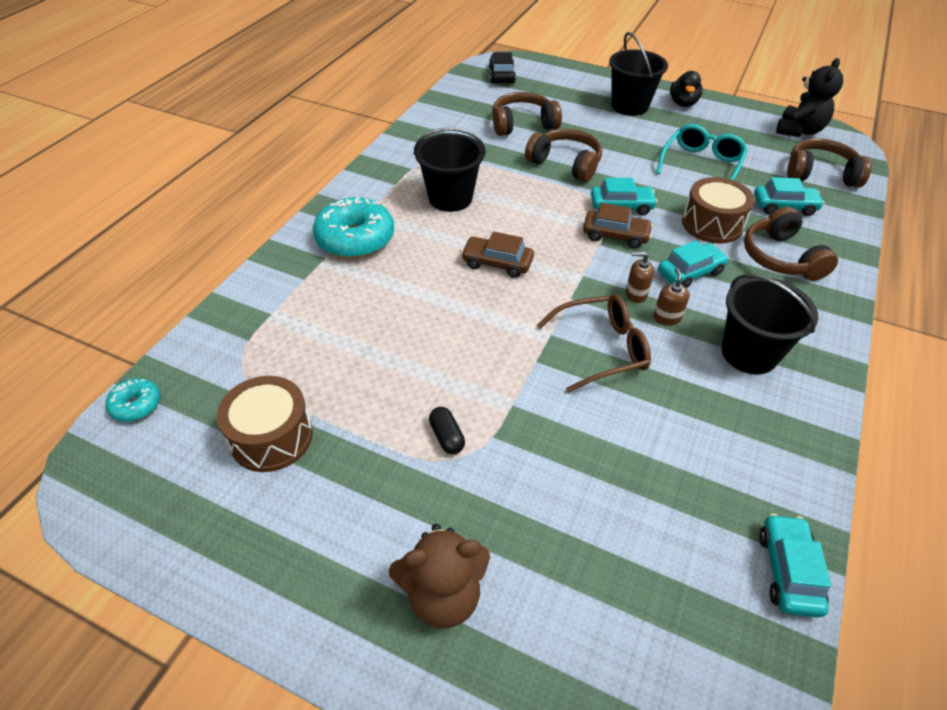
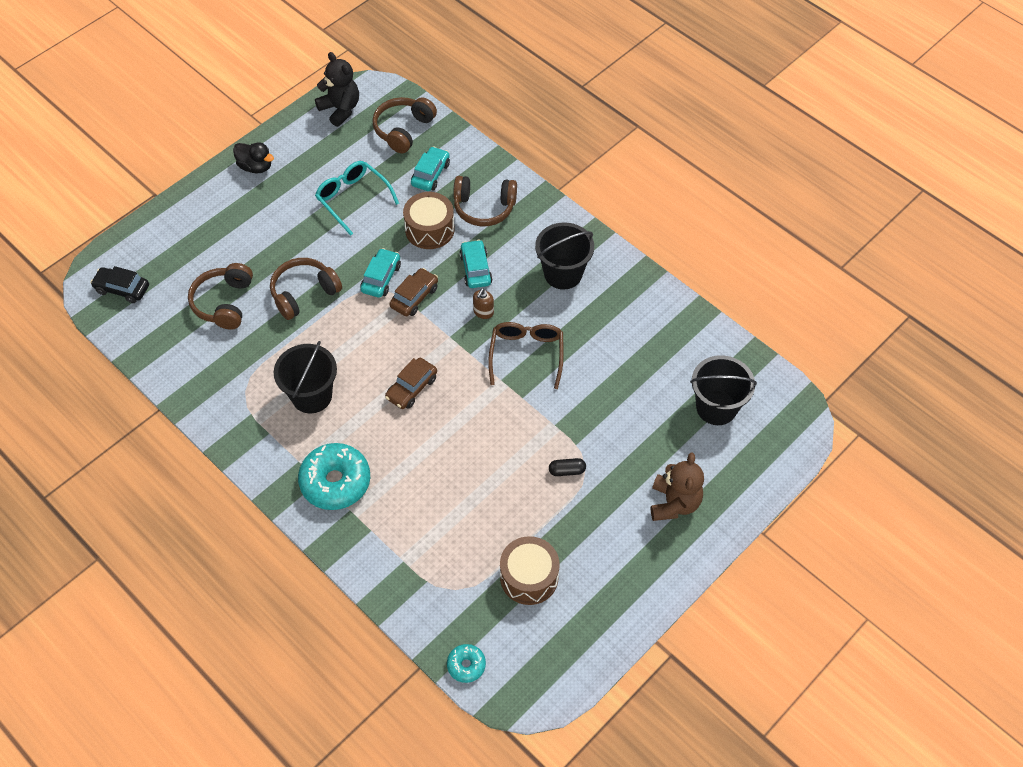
camera: 70 degrees left, 10 degrees up
black bucket [609,32,668,116] -> black bucket moved to [690,355,757,425]
brown soap dispenser [653,268,690,326] -> none
turquoise car [759,514,831,618] -> none

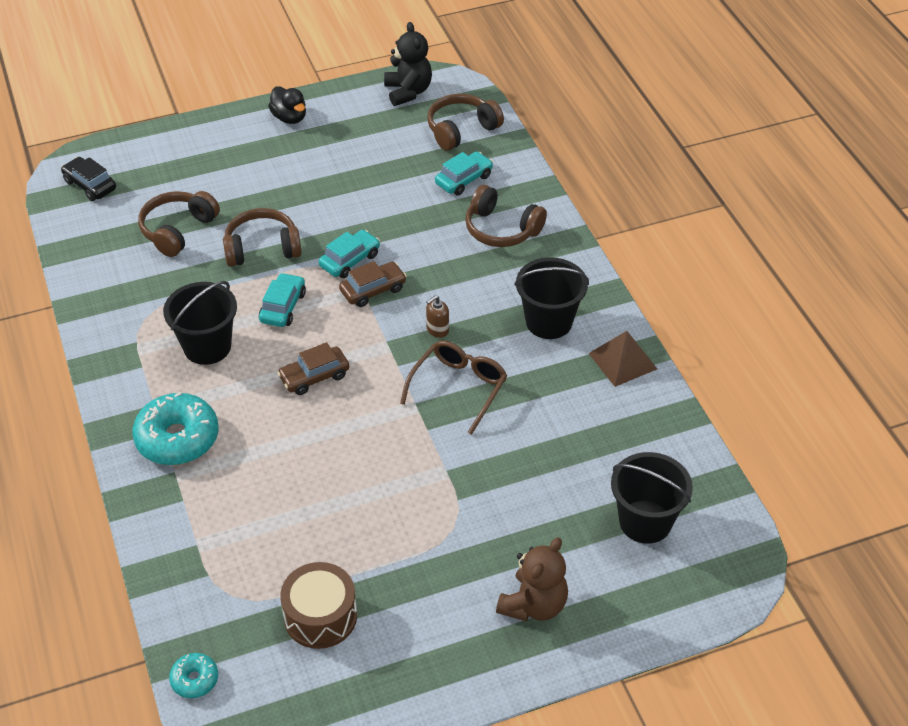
camera: 25 degrees right, 10 degrees down
turquoise glasses [315,161,399,236] -> none
brown drum [403,192,455,249] -> none
turquoise car [459,240,493,288] -> turquoise car moved to [259,273,306,327]
black capsule [549,458,586,476] -> none
none -> brown pyramid [588,331,657,387]

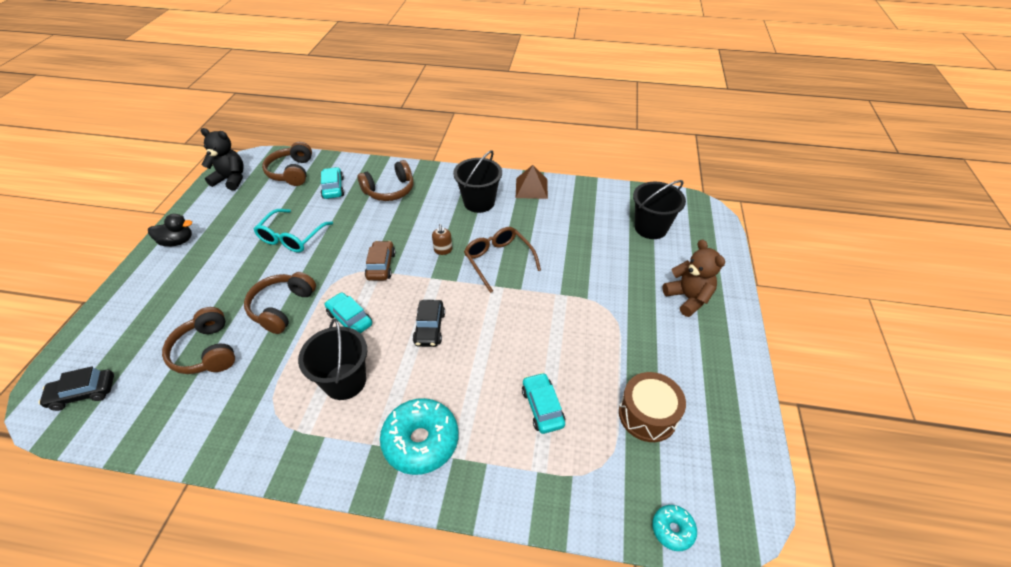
camera: 60 degrees left, 0 degrees up
brown car [277,342,349,395] -> black car [413,300,445,347]
turquoise car [319,230,380,278] -> turquoise car moved to [522,372,565,434]
none -> turquoise glasses [253,209,333,252]

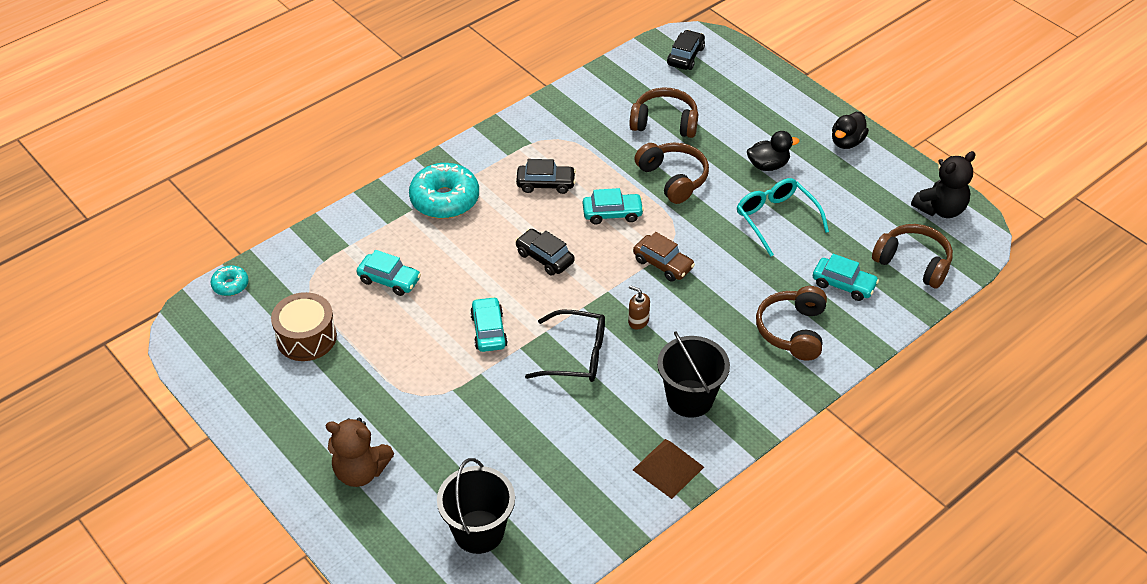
camera: 130 degrees right, 0 degrees up
black bucket [298,318,367,400] -> black car [516,159,576,194]
brown glasses [464,227,541,293] -> black glasses [525,310,605,382]
none -> turquoise car [470,297,508,352]
none -> black duck [747,131,800,171]

